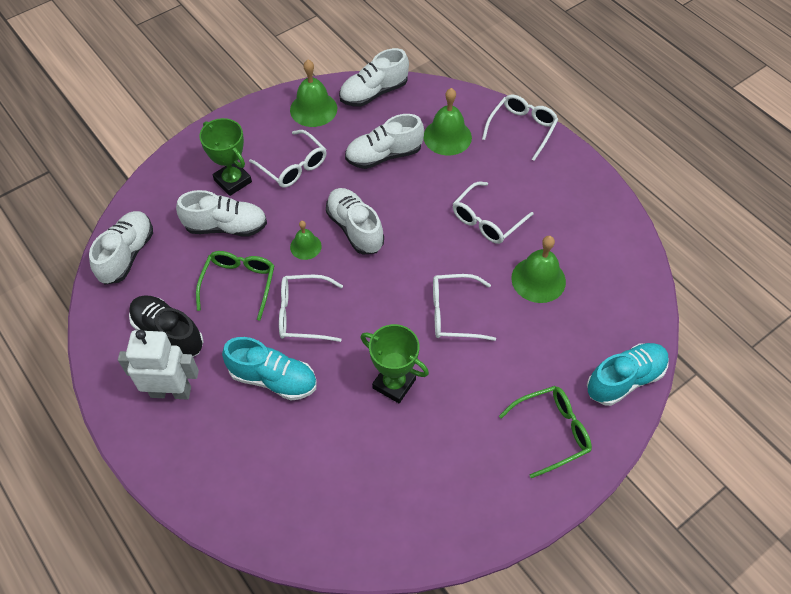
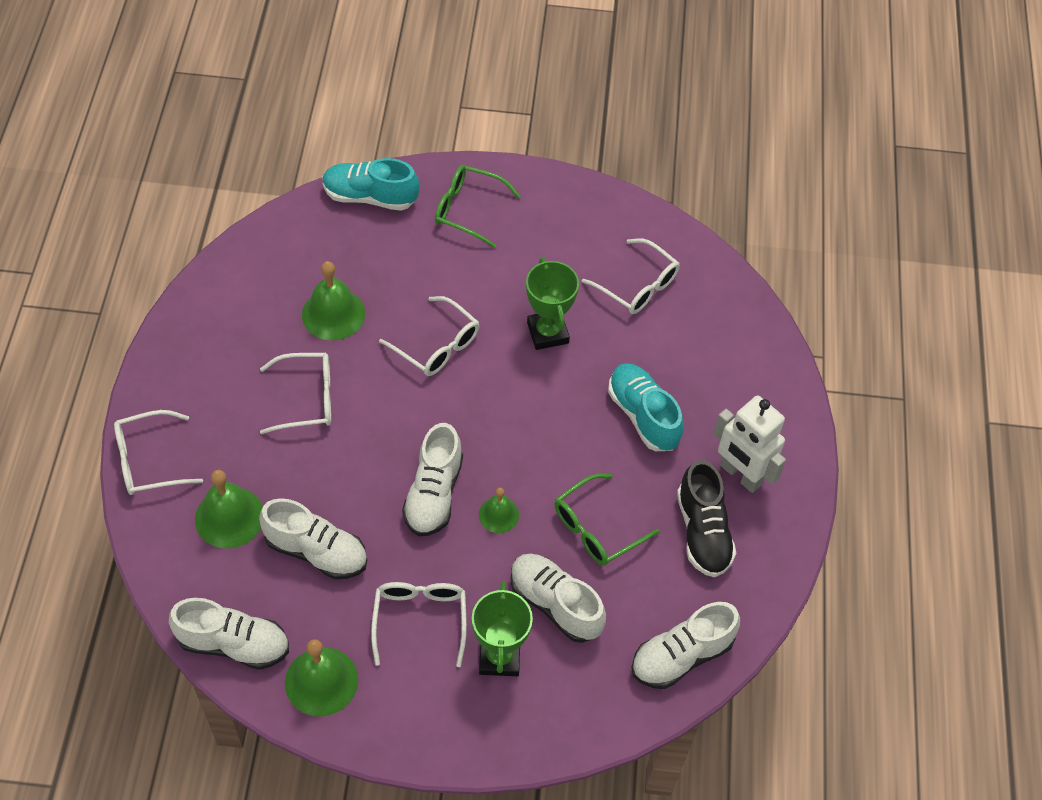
camera: 140 degrees left, 0 degrees up
white glasses [279,275,343,342] -> white glasses moved to [582,238,680,314]

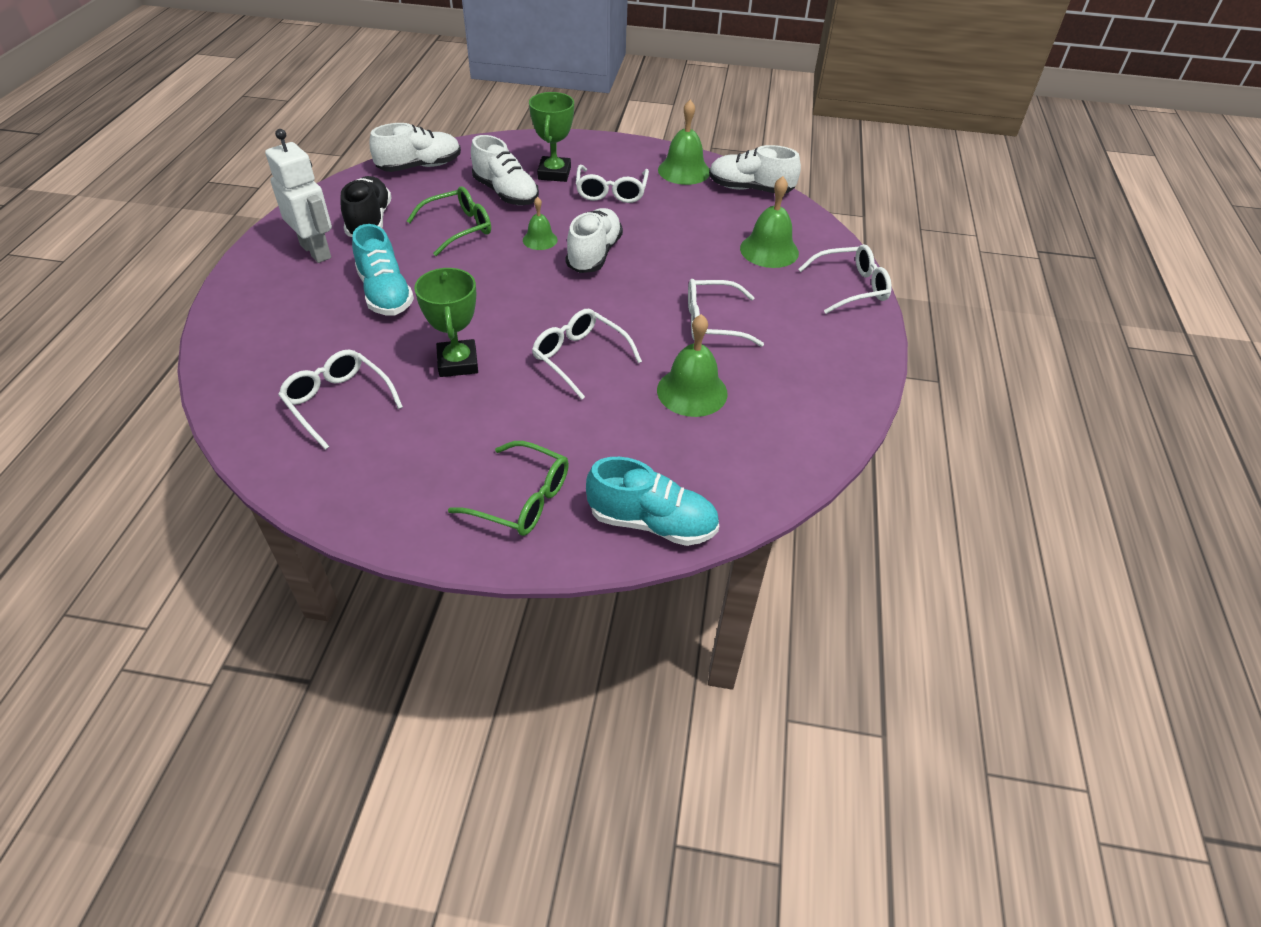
camera: 175 degrees left, 10 degrees down
white shoe [259,498,367,580] -> none

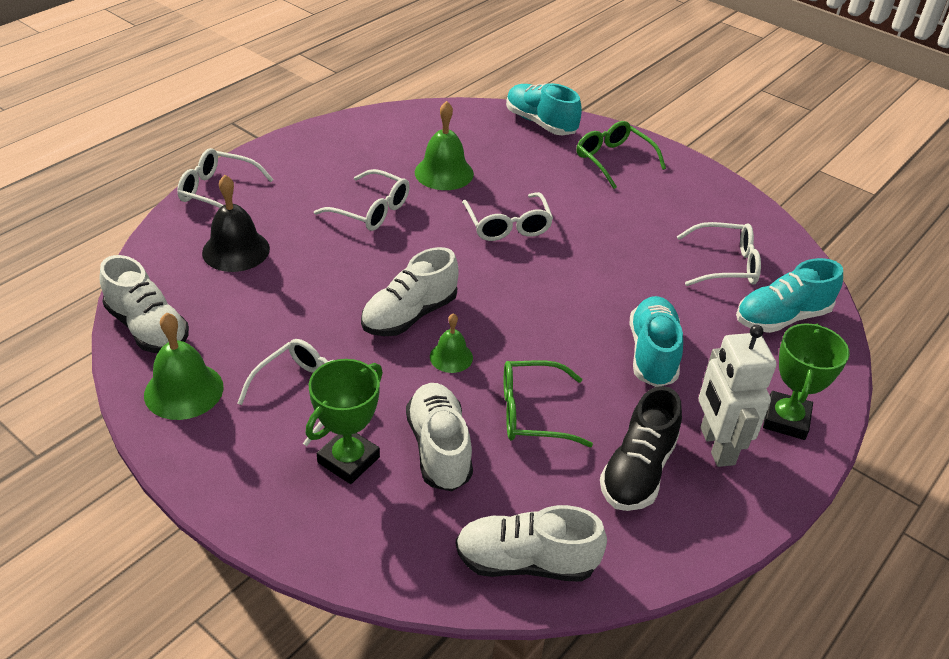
camera: 150 degrees left, 5 degrees down
white glasses [278,350,403,450] -> white glasses turned 75 degrees counterclockwise [676,222,761,286]
green trophy [414,268,478,377] -> green trophy moved to [763,323,850,440]
green bell [740,176,799,268] -> black bell [202,175,270,272]
none -> turquoise shoe [736,258,843,333]

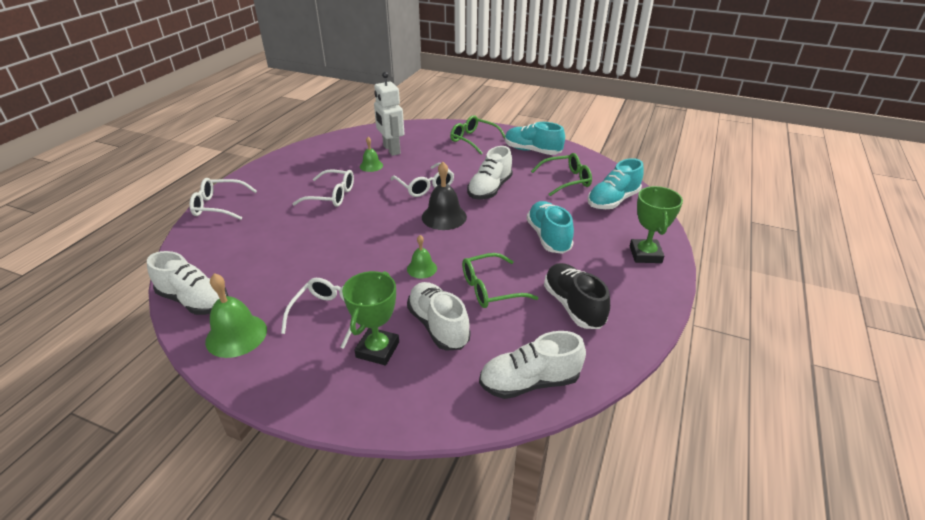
camera: 15 degrees left, 5 degrees down
black bell [202,175,270,272] -> black bell moved to [422,162,467,230]
white shoe [361,247,459,336] -> white shoe moved to [467,146,513,199]
green bell [415,101,474,190] -> green bell [360,137,383,172], size x0.59
turquoise shoe [506,83,582,135] -> turquoise shoe moved to [505,122,565,155]
black shoe [600,386,682,511] -> black shoe turned 150 degrees clockwise [544,263,610,329]
white glasses [676,222,761,286] -> green glasses [531,153,592,196]
white robot [699,325,776,467] -> white robot moved to [374,72,404,156]

